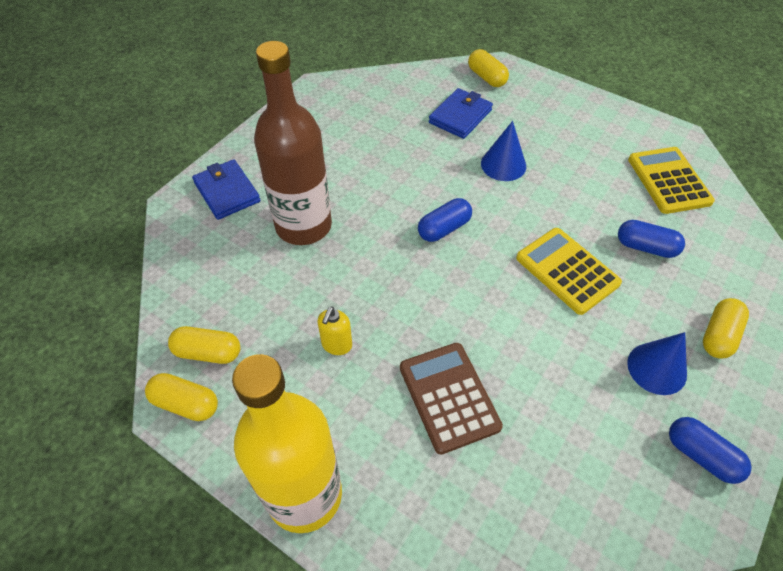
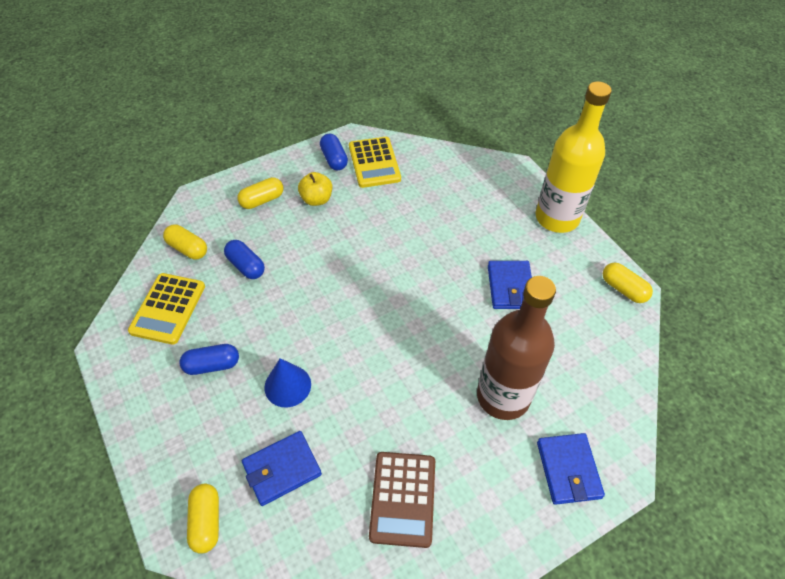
camera: 155 degrees left, 0 degrees up
yellow capsule [168,326,240,364] -> yellow capsule moved to [163,225,207,259]
yellow soap dispenser [318,306,352,355] -> blue wallet [488,261,532,309]
brown calculator [400,343,503,454] -> brown calculator moved to [369,452,435,548]
blue capsule [418,198,472,242] -> blue capsule moved to [179,344,239,375]
yellow calculator [516,228,622,315] -> yellow calculator moved to [349,137,401,188]
blue cone [627,332,687,395] -> yellow apple [298,172,332,206]

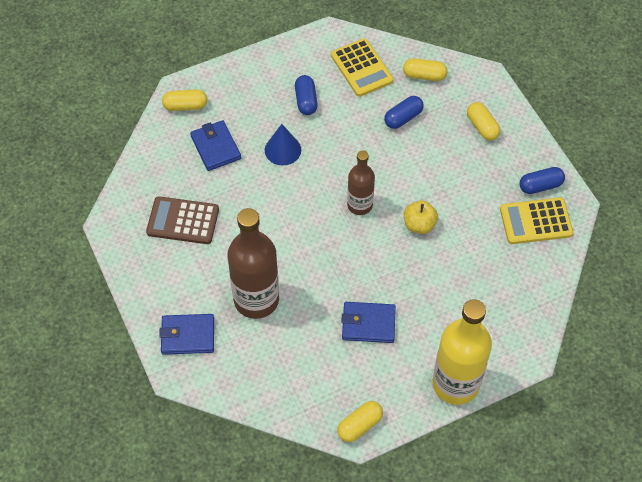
camera: 95 degrees right, 5 degrees up
yellow calculator [128,273,205,345] -> yellow calculator turned 135 degrees counterclockwise [331,38,394,97]
yellow capsule [163,225,207,259] -> yellow capsule turned 60 degrees clockwise [403,58,447,81]
yellow apple [298,172,332,206] -> yellow apple moved to [404,201,438,234]
none -> brown bottle [347,150,375,215]

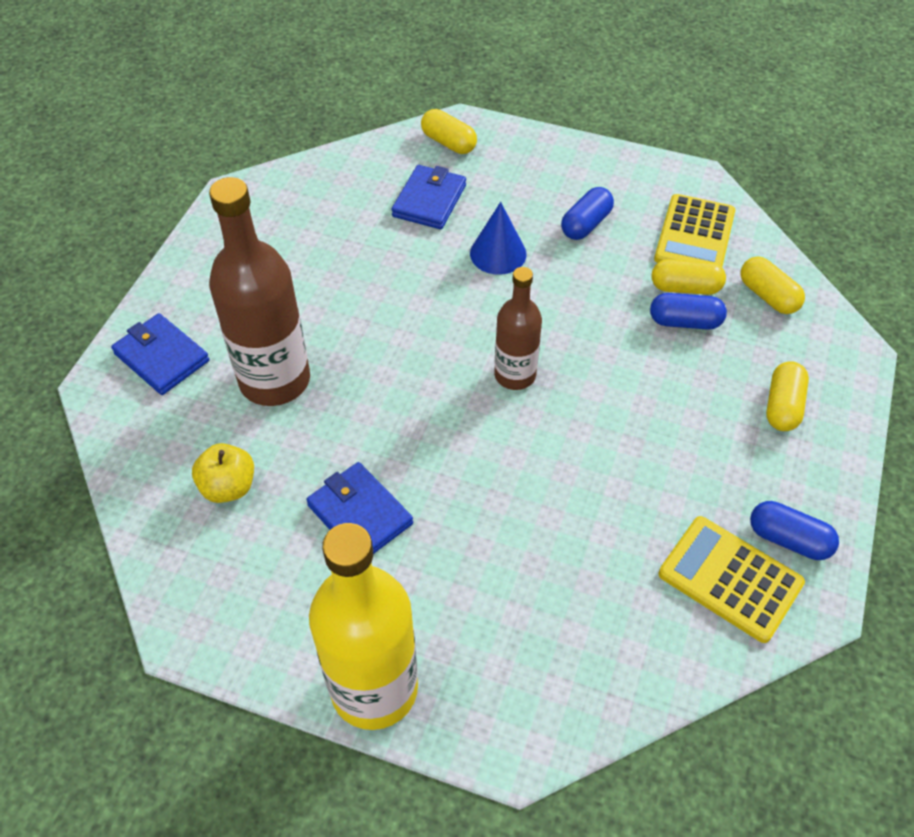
camera: 45 degrees right, 5 degrees down
brown calculator [146,196,219,244] -> none
yellow capsule [337,401,383,442] -> yellow capsule moved to [652,259,726,295]
yellow apple [404,201,438,234] -> yellow apple moved to [192,443,254,503]

